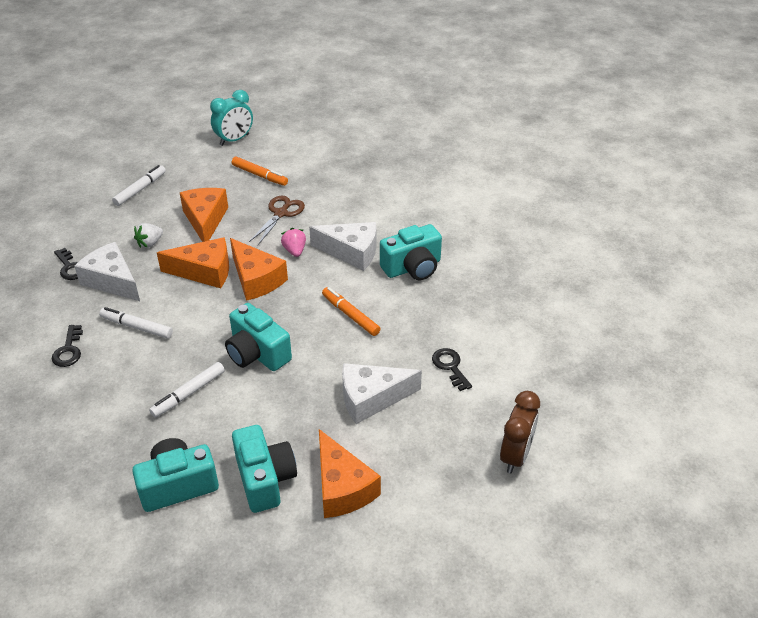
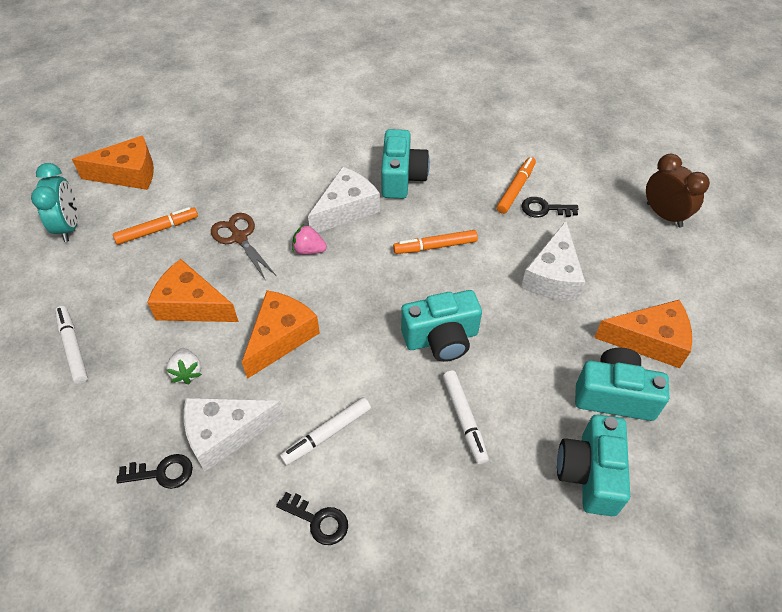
camera: 60 degrees left, 10 degrees up
orange cheese [230,238,288,301] -> orange cheese moved to [72,136,154,190]
none -> orange marker [497,157,536,214]

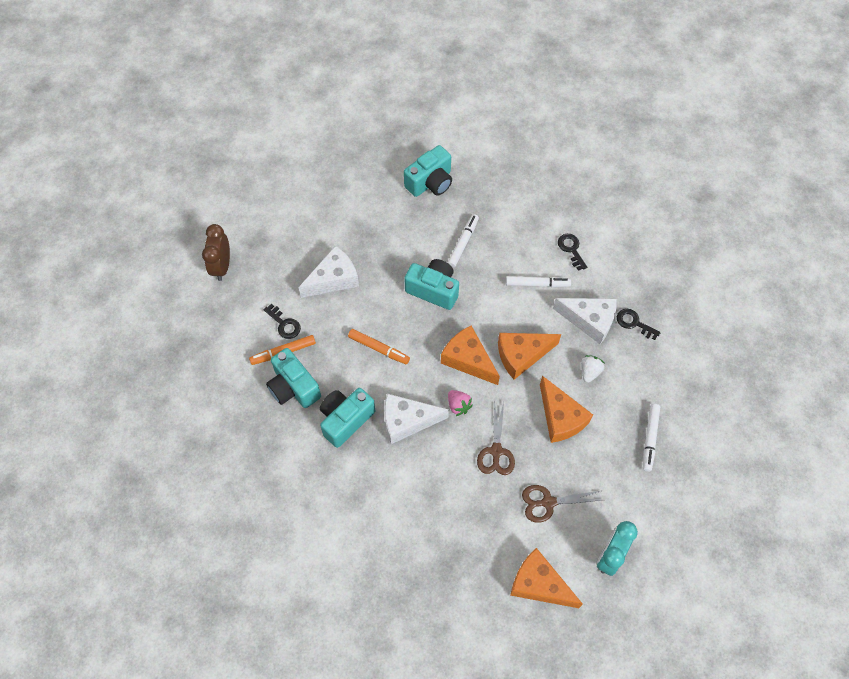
camera: 140 degrees left, 10 degrees up
orange marker [113,207,198,245] -> brown scissors [522,485,601,523]
turquoise camera [575,348,669,421] -> turquoise camera moved to [266,348,321,408]
orange cheese [594,300,692,368] -> orange cheese moved to [441,326,500,385]

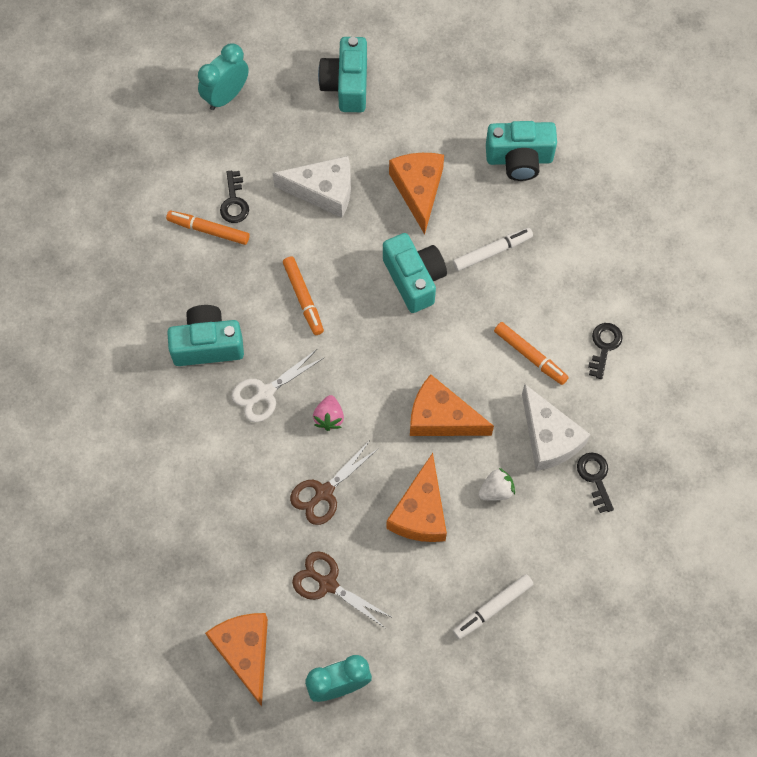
camera: 40 degrees right, 5 degrees up
brown clock [202,224,230,281] -> turquoise clock [198,43,249,110]
turquoise camera [266,348,321,408] -> turquoise camera moved to [318,37,367,112]
white cheese [384,394,449,444] -> white scissors [232,349,325,422]
orange cheese [441,326,500,385] -> orange cheese moved to [389,153,444,234]
white marker [506,276,571,287] -> orange marker [494,322,569,385]

